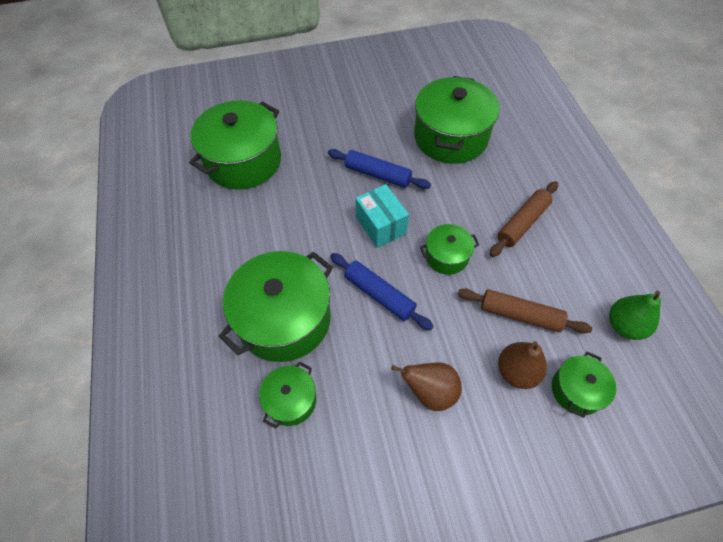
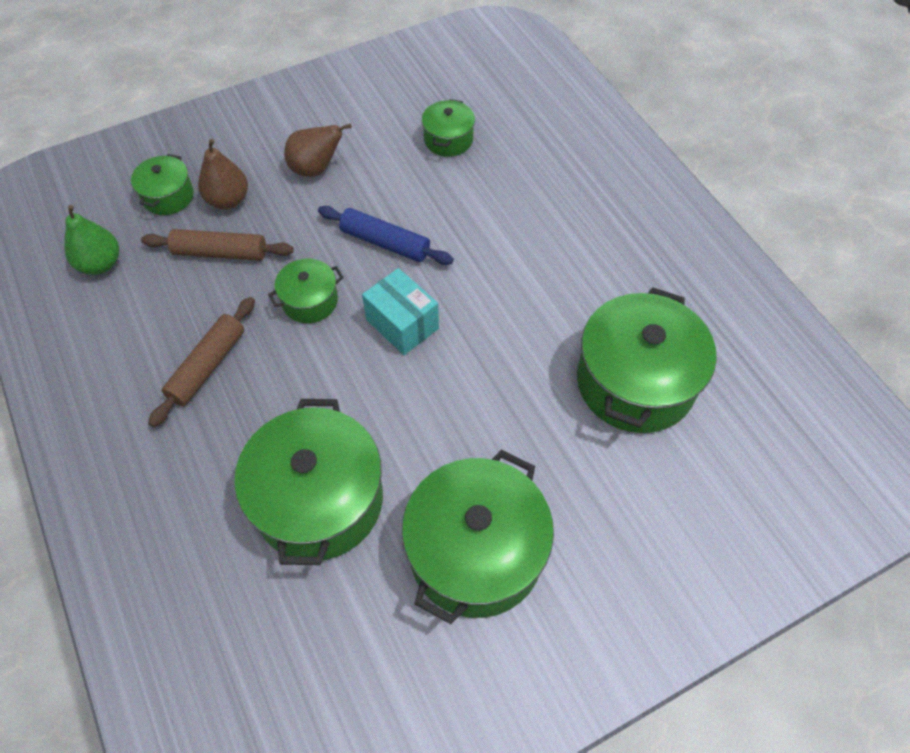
camera: 165 degrees right, 0 degrees up
green pot [219,251,333,362] -> green pot moved to [402,450,554,624]
blue rolling pin [328,149,431,189] -> none

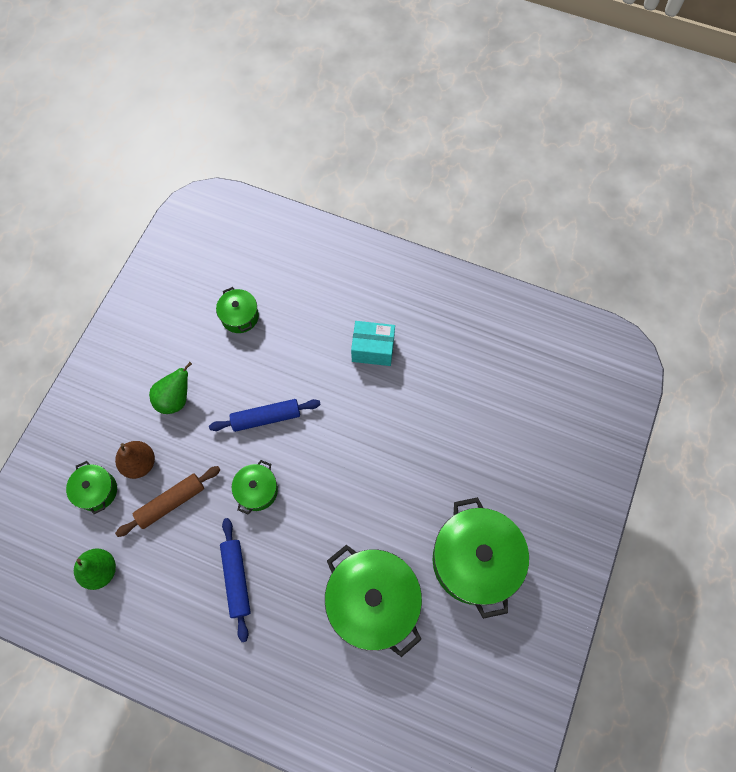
camera: 40 degrees left, 10 degrees up
brown rolling pin [148,297,255,427] -> blue rolling pin [220,518,251,642]
brown pear [284,123,352,177] -> green pear [149,362,192,414]
turquoise box [362,268,439,355] -> turquoise box moved to [351,321,395,366]
green pot [577,287,717,433] -> none

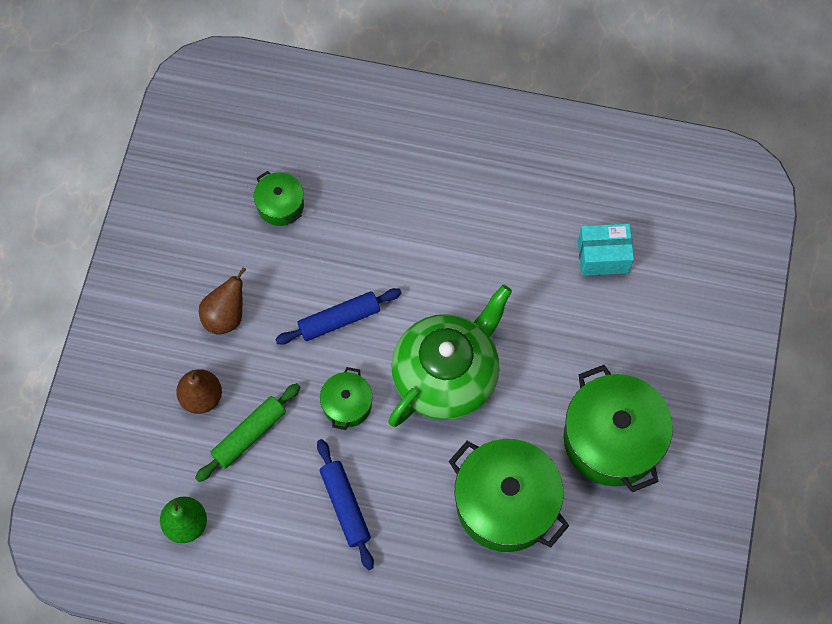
camera: 10 degrees left, 0 degrees up
green pot [66,461,117,514] -> none
brown rolling pin [115,466,220,537] -> green rolling pin [195,383,300,482]
green pear [149,362,192,414] -> brown pear [199,267,246,335]
turquoise box [351,321,395,366] -> turquoise box moved to [578,224,634,276]
none -> green teapot [388,285,512,427]

